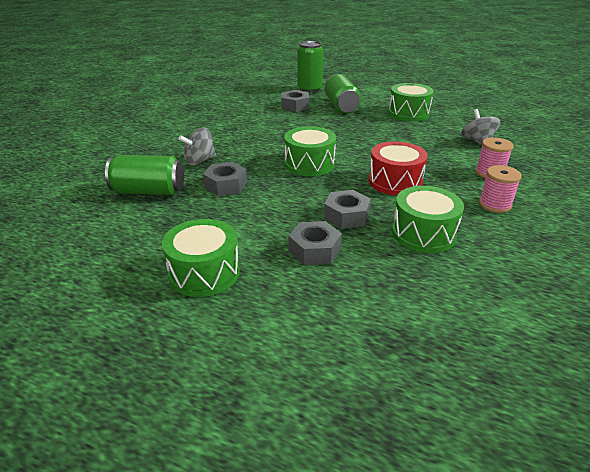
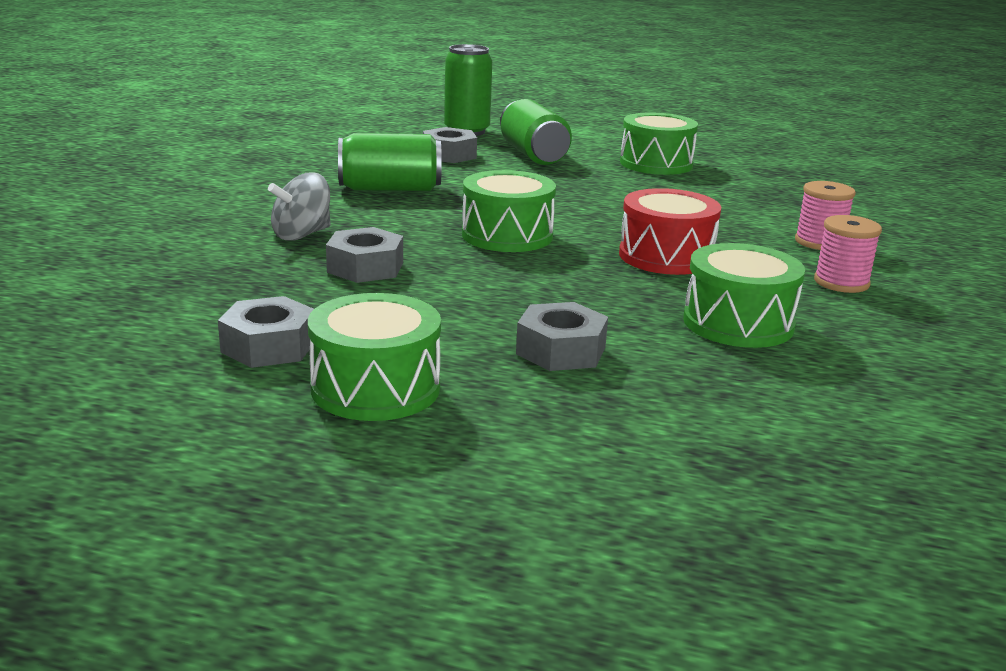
camera: 10 degrees left, 10 degrees down
green can [105,155,184,195] -> green can moved to [338,133,442,191]
grey nut [324,190,371,229] -> grey nut moved to [218,296,314,368]
grey spinning top [462,109,500,145] -> none

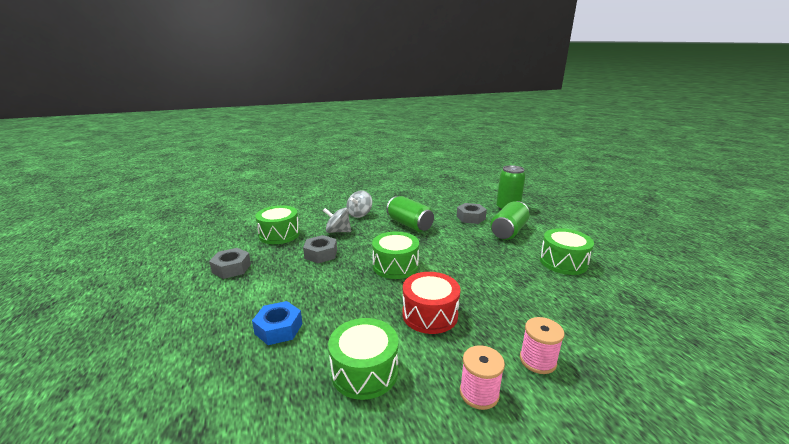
camera: 55 degrees right, 0 degrees up
green drum [308,293,441,421] -> green drum moved to [255,205,300,244]
grey nut [516,302,608,371] -> blue nut [252,301,302,345]
none -> grey spinning top [347,190,372,218]

